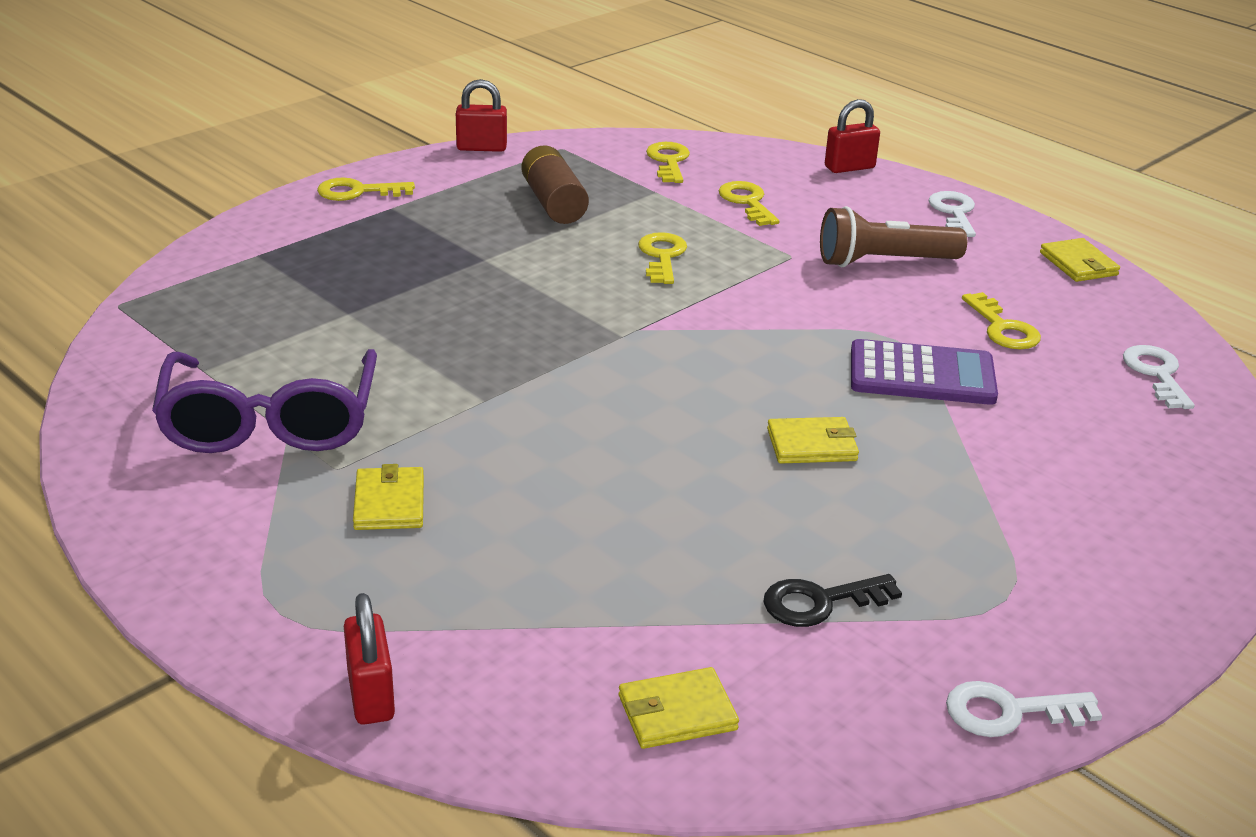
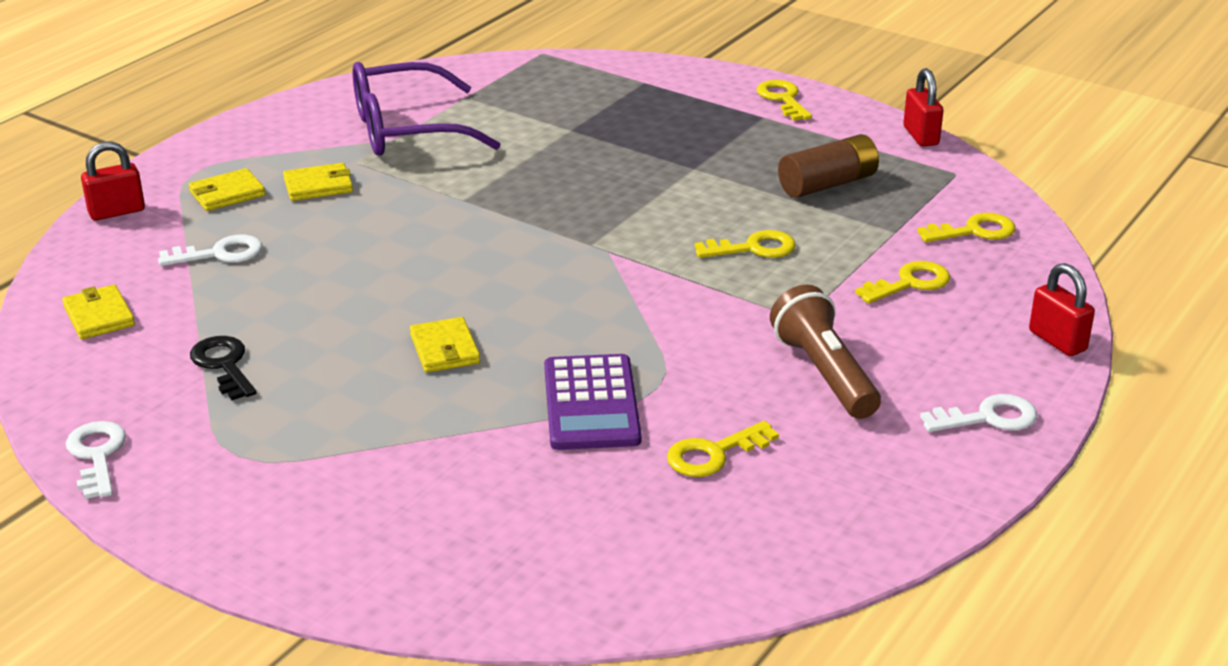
camera: 80 degrees right, 0 degrees up
yellow wallet [1040,238,1120,282] -> yellow wallet moved to [189,168,265,211]
white key [1123,345,1195,409] -> white key moved to [158,235,263,266]

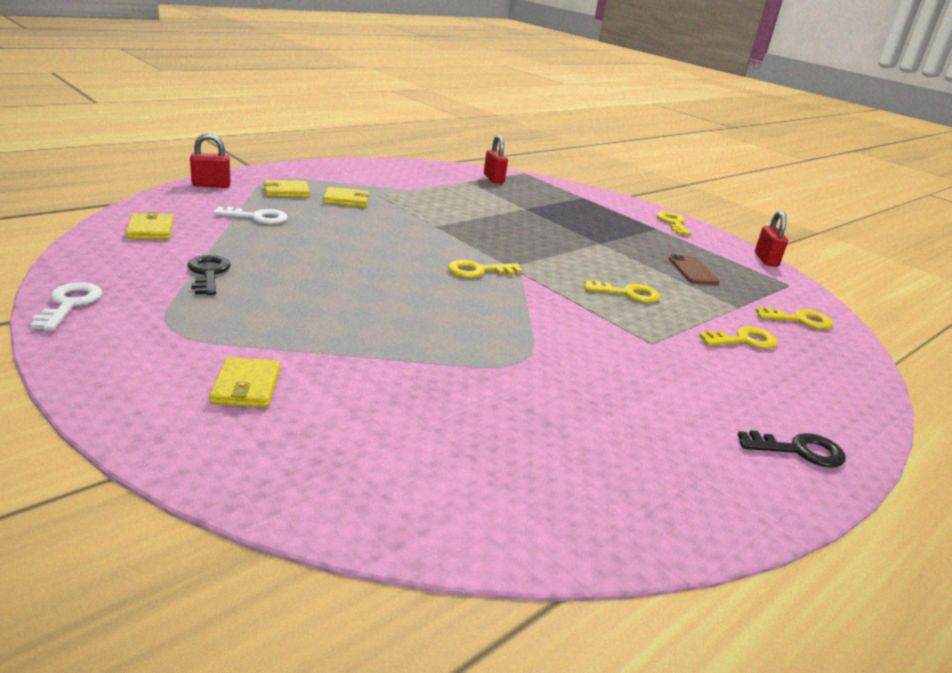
camera: 10 degrees right, 5 degrees down
purple glasses [353,62,501,156] -> none
yellow wallet [410,317,480,373] -> yellow wallet moved to [209,357,281,408]
purple calculator [544,354,641,450] -> none
yellow key [667,421,779,477] -> yellow key moved to [448,260,522,278]
brown flashlight [770,285,881,419] -> none
brown battery [778,134,879,198] -> brown phone [669,254,720,285]
white key [920,394,1037,432] -> black key [737,430,846,468]
red padlock [1029,263,1095,356] -> red padlock moved to [484,135,508,183]

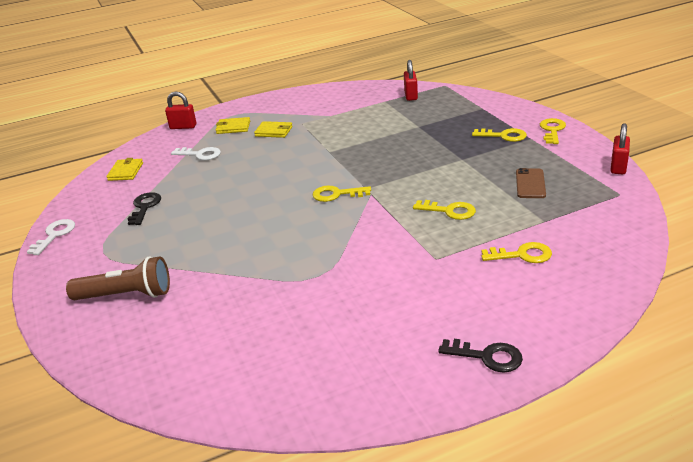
camera: 25 degrees right, 5 degrees up
yellow wallet [209,357,281,408] -> brown flashlight [66,256,170,300]
yellow key [755,307,833,329] -> yellow key moved to [472,128,527,142]

